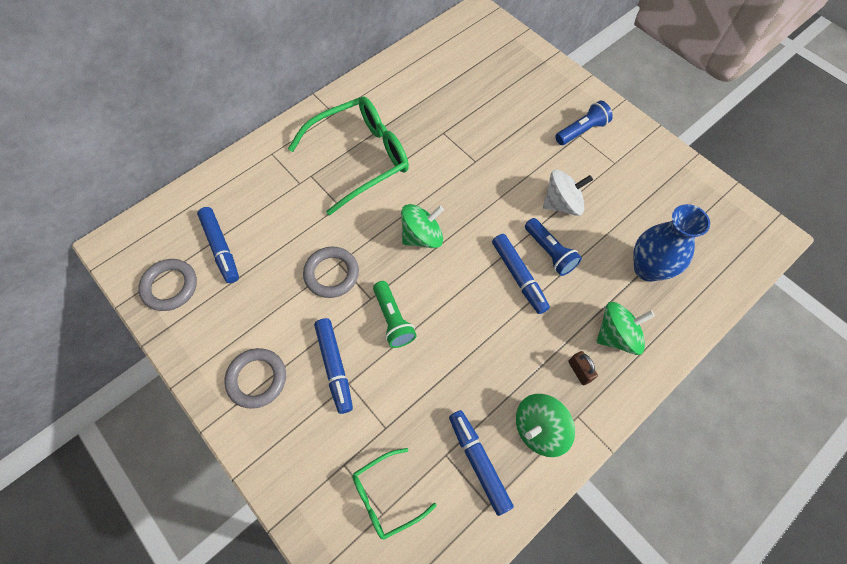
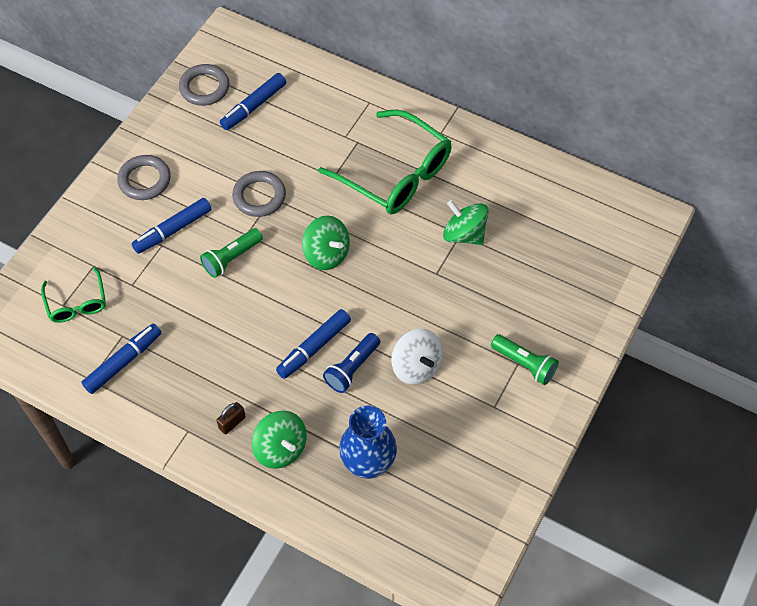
camera: 70 degrees right, 5 degrees down
green glasses [352,448,437,540] -> green glasses turned 150 degrees counterclockwise [41,267,106,323]
green spinning top [516,394,575,457] -> green spinning top moved to [443,200,489,245]
blue flashlight [555,101,613,145] -> green flashlight [491,334,559,385]

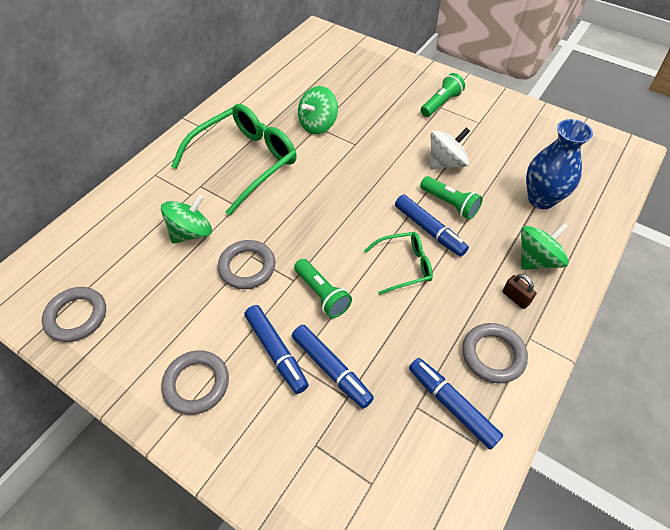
camera: 85 degrees left, 5 degrees down
green glasses [41,267,106,323] -> green glasses moved to [364,232,433,295]
blue marker [220,73,286,130] -> blue marker moved to [292,325,374,409]
green spinning top [302,216,350,270] -> green spinning top moved to [161,194,212,244]
blue flashlight [323,333,380,393] -> green flashlight [420,176,483,220]
none -> grey ring [462,323,528,383]

